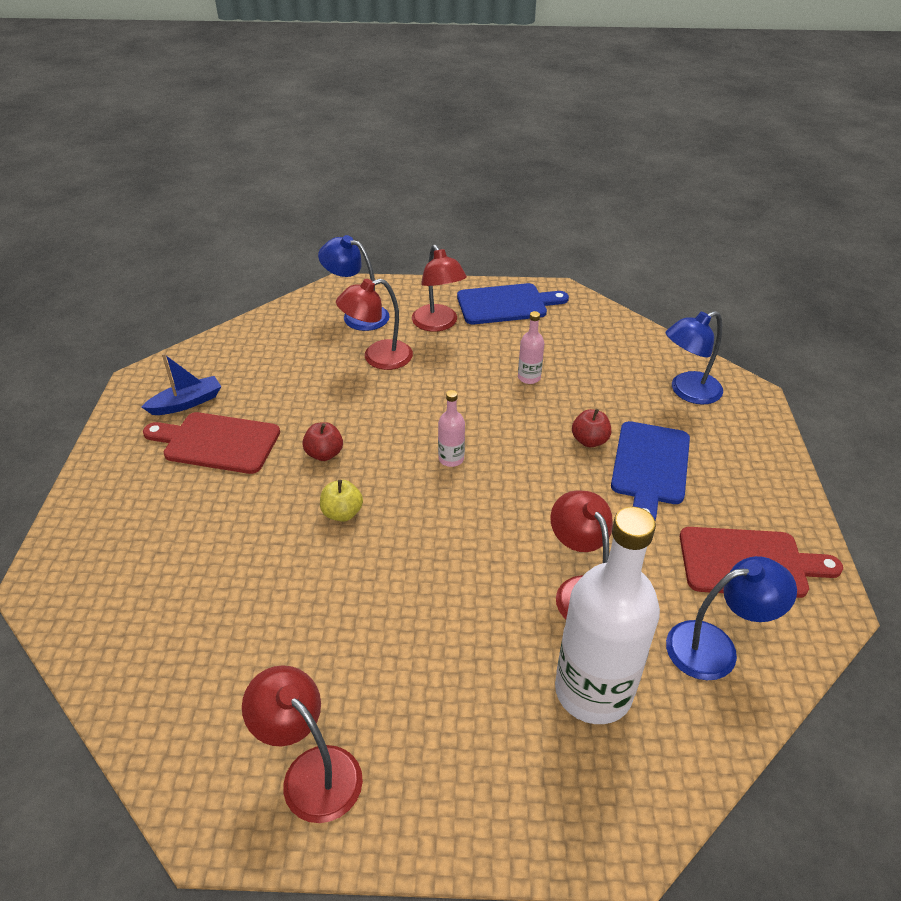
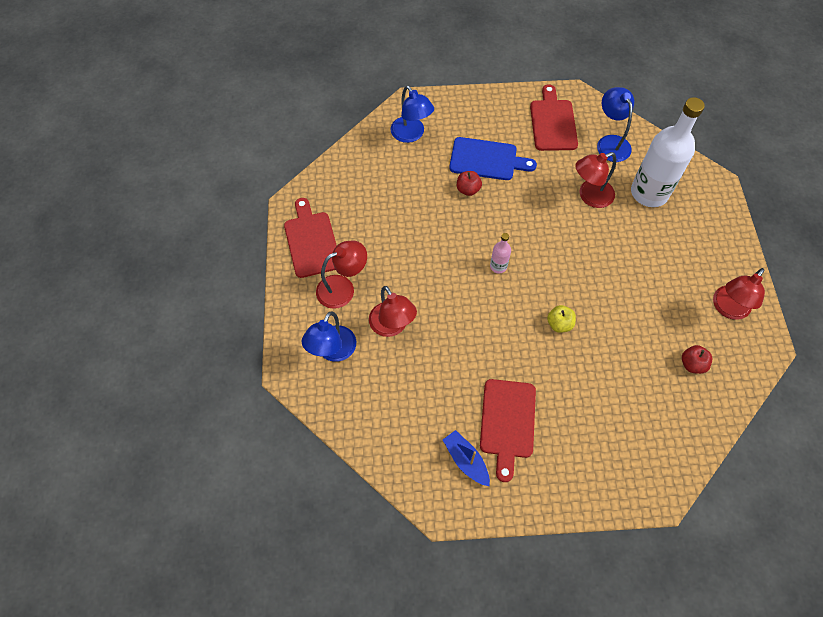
camera: 95 degrees left, 20 degrees up
red apple [302,422,343,461] -> red apple moved to [682,345,712,374]
blue cutting board [457,283,569,324] -> red cutting board [284,198,337,278]
pink bottle [518,311,544,384] -> none

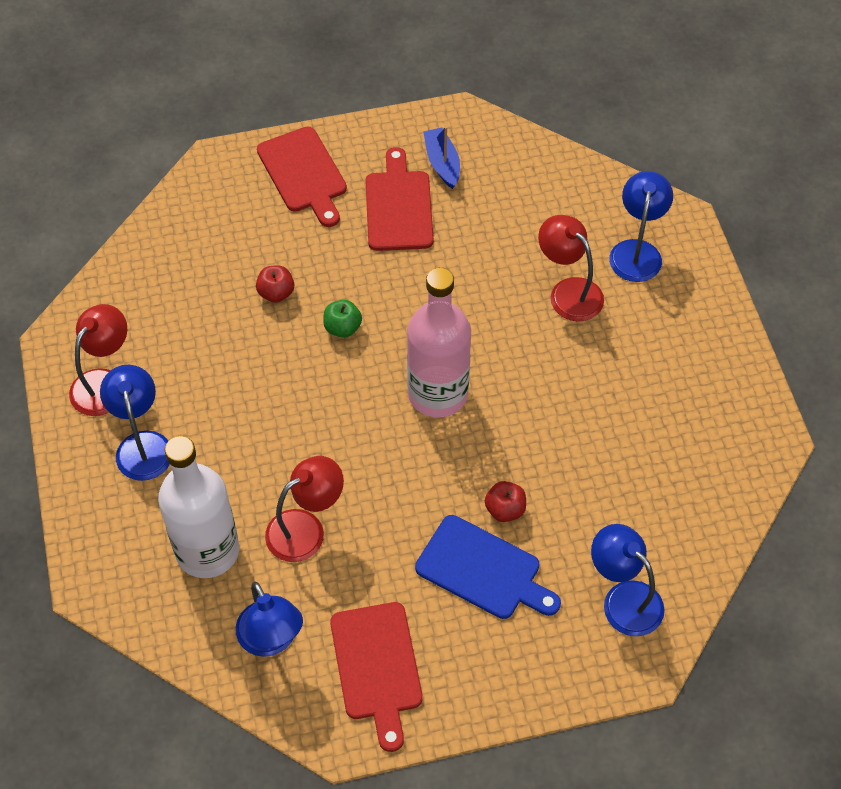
camera: 170 degrees right, 5 degrees down
red cutting board [284,198,337,278] -> red cutting board moved to [257,126,347,227]
red lamp [316,240,367,309] -> none
blue boat [443,430,490,486] -> blue boat turned 150 degrees counterclockwise [423,127,460,189]
blue cutting board [449,137,537,180] -> blue cutting board turned 150 degrees counterclockwise [415,515,561,619]
pink bottle [490,233,511,273] -> pink bottle [407,267,471,417], size x2.34
yellow apple [547,305,576,333] -> green apple [323,300,362,338]
red apple [682,345,712,374] -> red apple moved to [256,265,294,303]
none -> blue lamp [100,365,170,481]

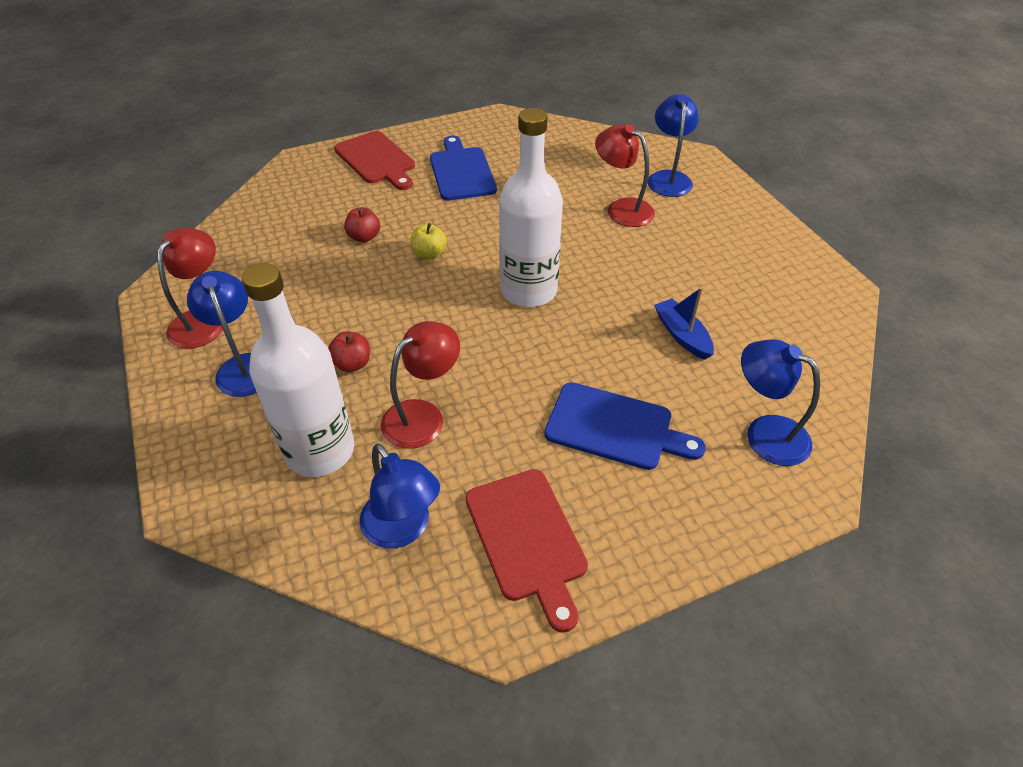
camera: 10 degrees left, 10 degrees down
green apple [323,300,362,338] -> yellow apple [411,223,447,260]
red cutting board [365,147,434,251] -> blue cutting board [430,136,497,201]
pink bottle [407,267,471,417] -> white bottle [499,108,563,307]
blue boat [423,127,460,189] -> blue boat moved to [654,287,714,360]
red apple [485,481,526,522] -> red apple moved to [328,331,370,372]

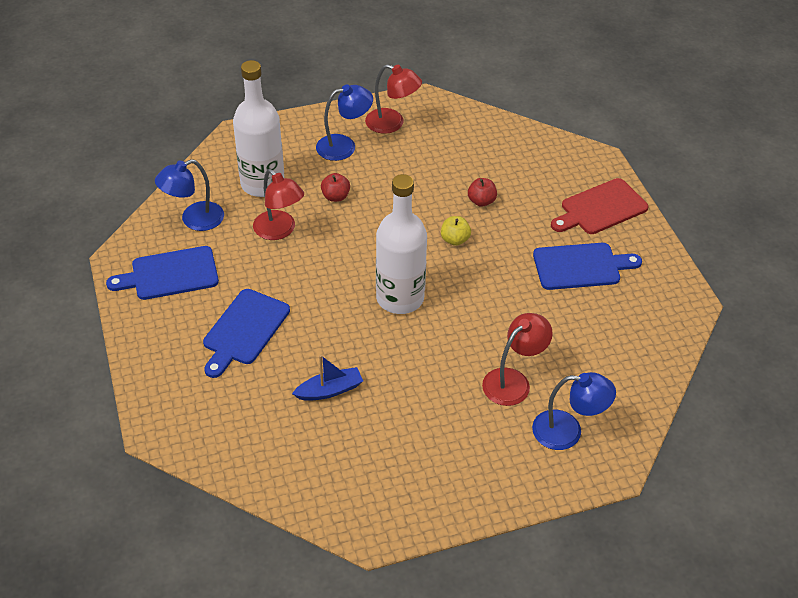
camera: 95 degrees right, 0 degrees up
red cutting board [466,469,588,633] -> blue cutting board [106,246,219,300]
blue lamp [741,339,820,466] -> none

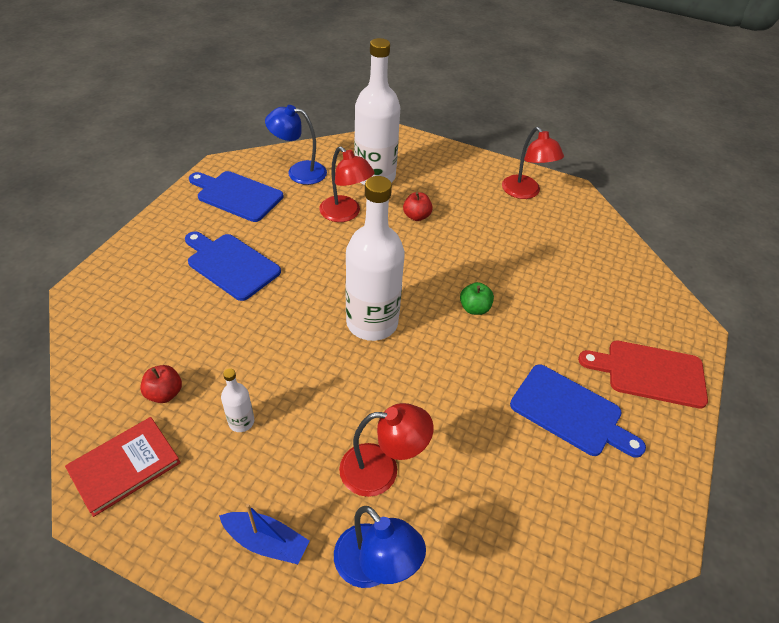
camera: 40 degrees right, 0 degrees up
blue cutting board [203,289,290,378] -> blue cutting board turned 60 degrees clockwise [185,231,281,301]
red lamp [253,169,304,240] -> red lamp turned 45 degrees counterclockwise [319,147,375,222]
blue boat [292,355,363,401] -> blue boat moved to [219,504,310,564]
blue lamp [316,84,373,161] -> none
yellow apple [441,216,471,246] -> green apple [460,282,494,315]
red apple [468,178,497,207] -> red apple moved to [140,365,182,403]
none -> red book [65,417,181,517]
none -> white bottle [221,368,254,432]

